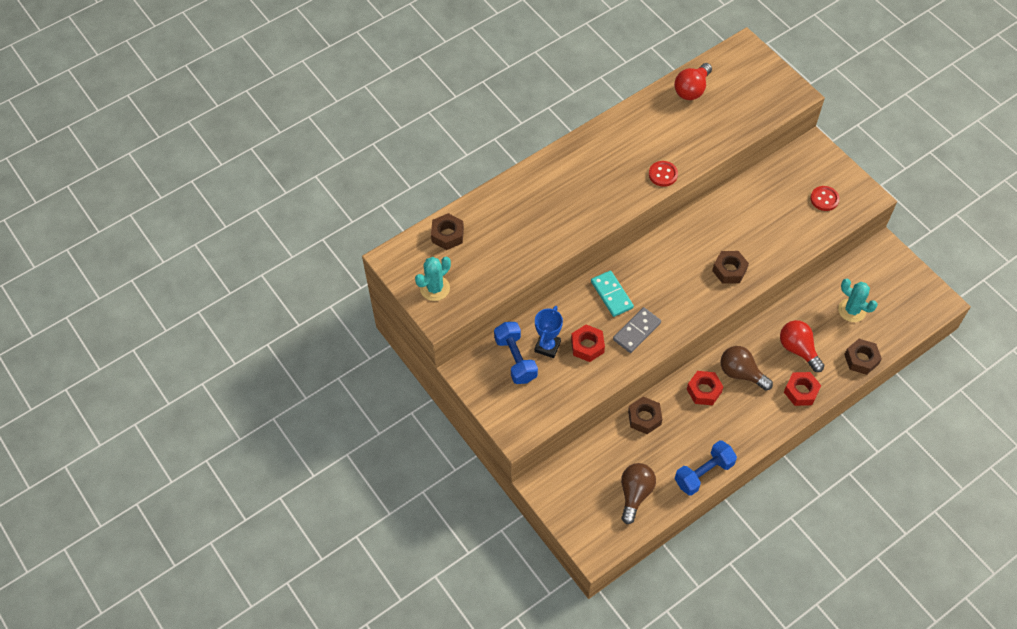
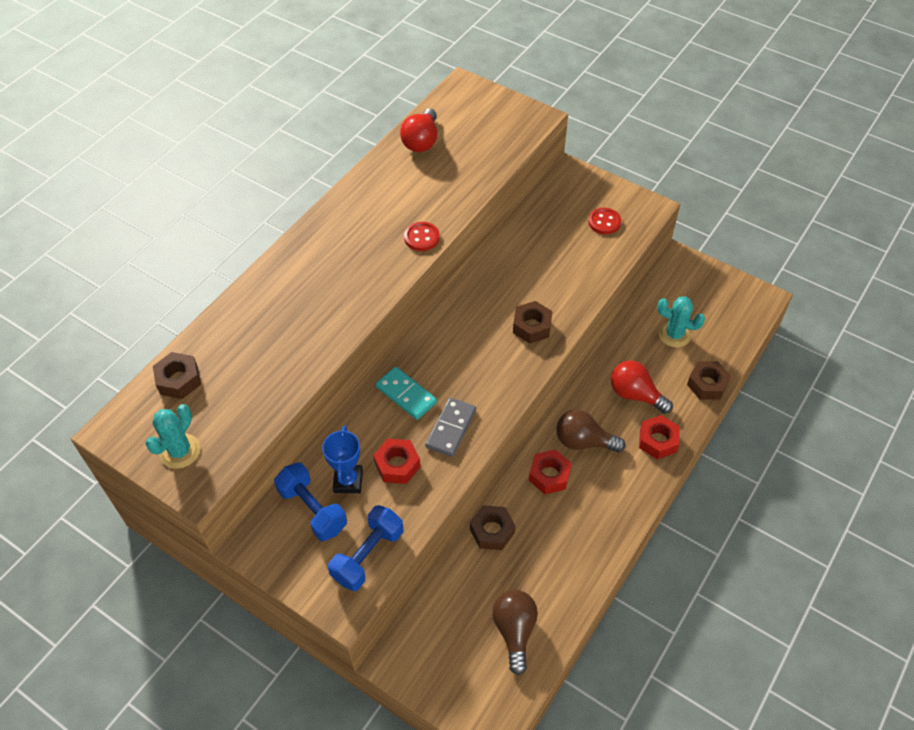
camera: 20 degrees left, 5 degrees down
blue dumbbell [675,440,737,496] -> blue dumbbell moved to [328,505,403,591]

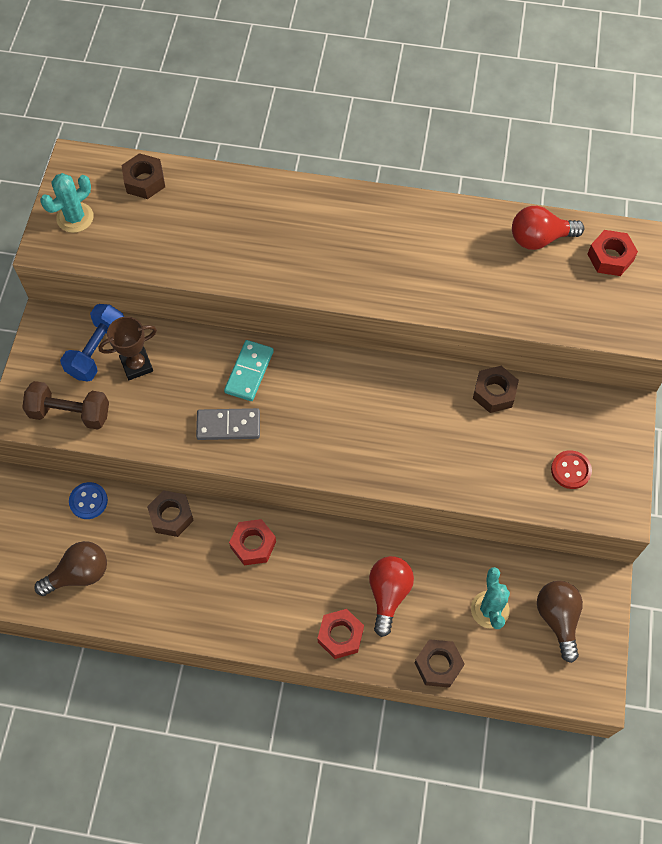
camera: 65 degrees right, 10 degrees up
turquoise cactus [145,404,200,469] -> turquoise cactus turned 45 degrees counterclockwise [40,173,94,233]
blue trophy [322,426,363,493] -> brown trophy [98,317,157,380]
blue dumbbell [328,505,403,591] -> brown dumbbell [22,381,109,429]
red nut [373,439,421,484] -> red nut moved to [587,230,638,276]
red button [404,222,440,251] -> none
brown nut [513,301,552,343] -> brown nut moved to [473,366,519,413]
brown light bulb [556,410,625,453] -> brown light bulb moved to [537,581,583,663]
none -> blue button [69,482,108,519]

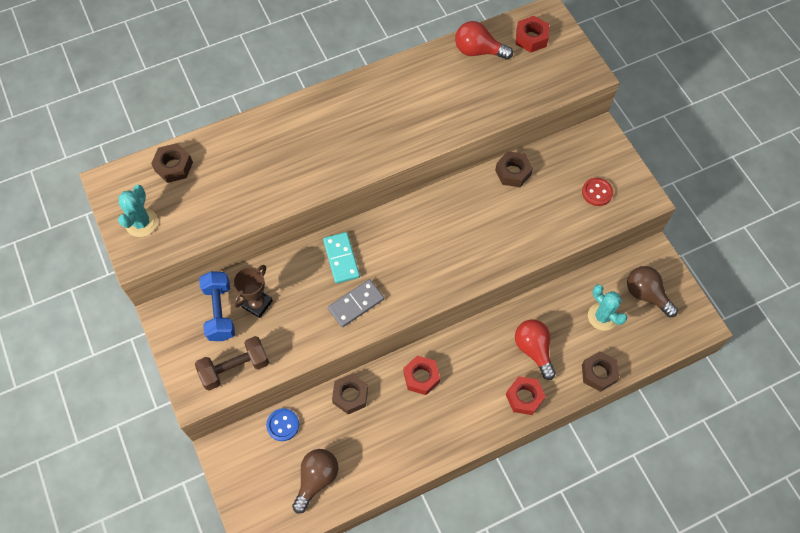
camera: 35 degrees left, 0 degrees up
red light bulb [512,206,584,250] -> red light bulb turned 60 degrees clockwise [455,21,513,60]

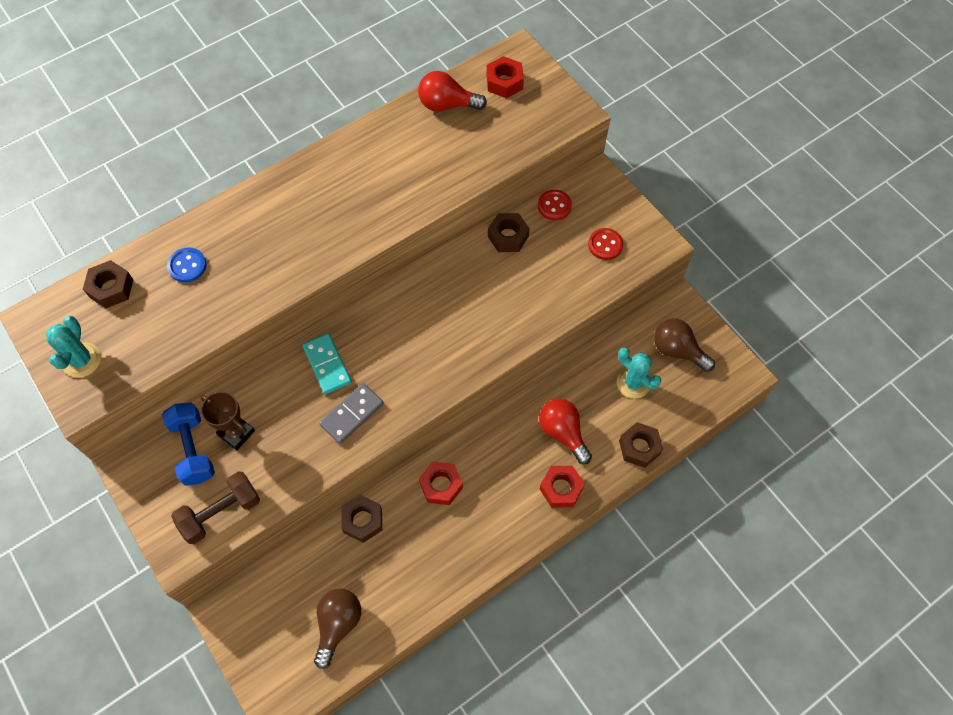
camera: 10 degrees left, 0 degrees up
brown trophy [233,265,273,318] -> brown trophy turned 75 degrees counterclockwise [200,391,255,450]
blue button [266,408,299,441] -> blue button moved to [167,247,207,283]
none -> red button [538,190,572,221]

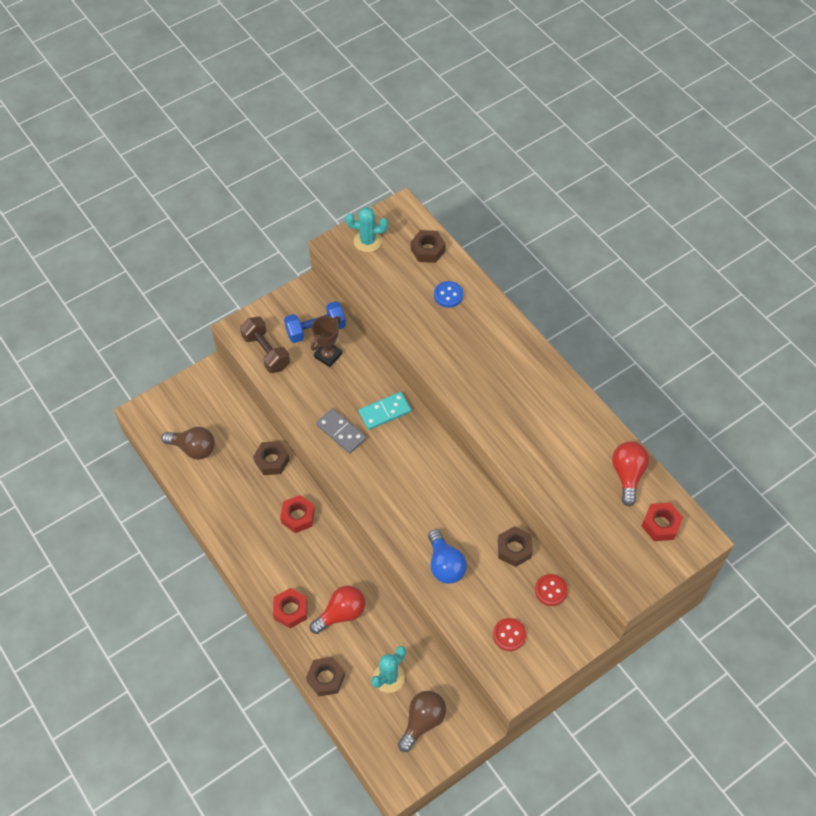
camera: 90 degrees right, 5 degrees down
none -> blue light bulb [428,529,467,584]

